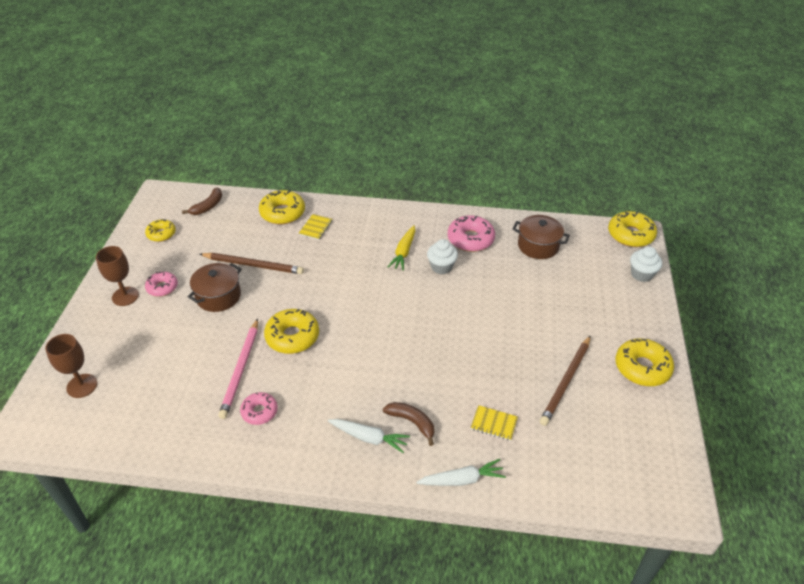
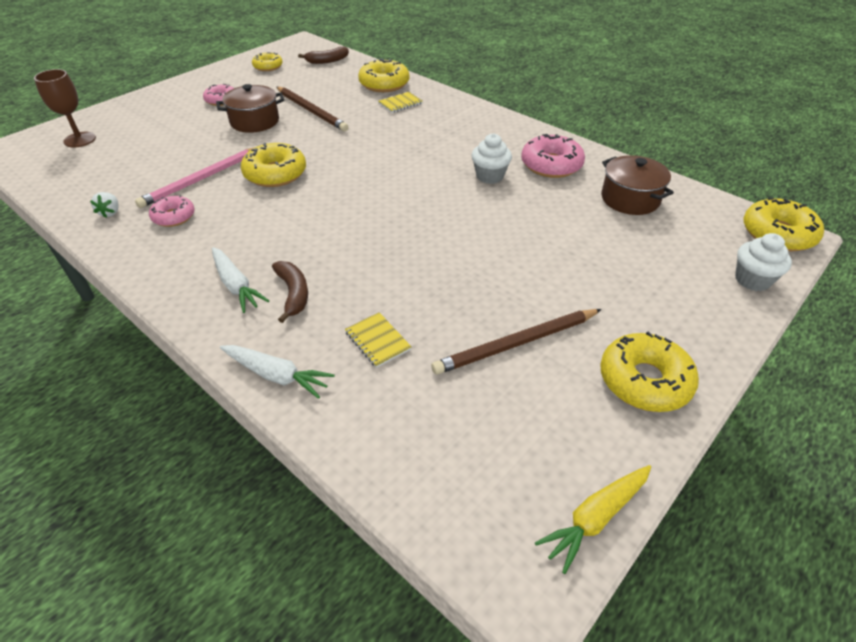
camera: 35 degrees right, 0 degrees up
brown goblet [96,246,139,306] -> none
yellow carrot [388,226,415,271] -> yellow carrot moved to [535,465,651,574]
none -> white strawberry [90,192,119,218]

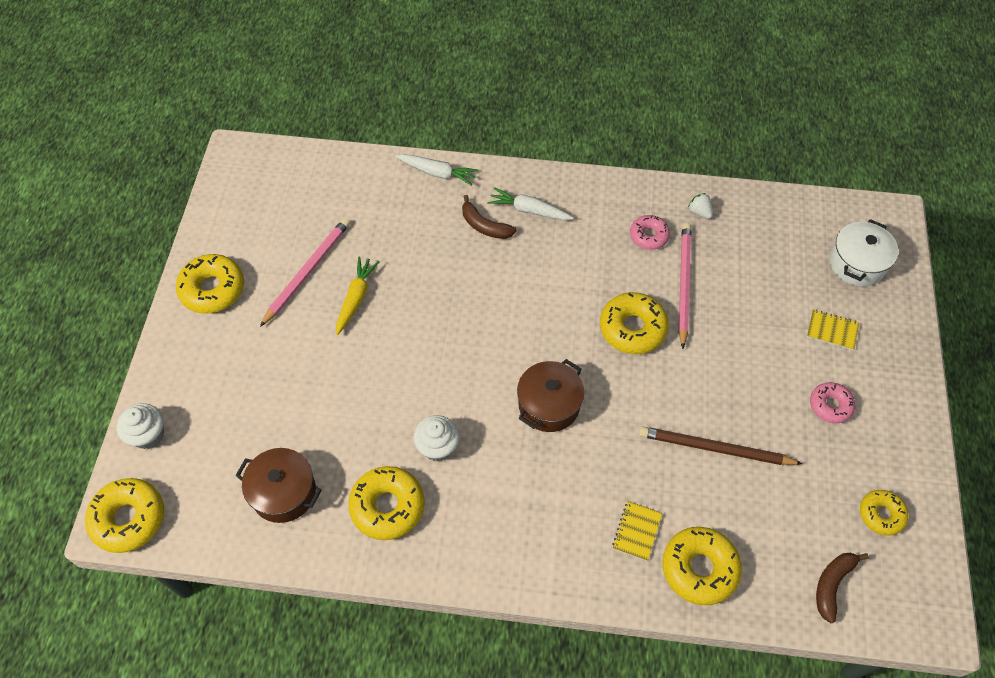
camera: 145 degrees right, 15 degrees up
brown goblet [34,69,96,147] -> white pot [829,219,899,286]
brown pot [216,84,284,133] -> brown pot moved to [517,359,584,432]
white carrot [220,345,335,399] -> white carrot turned 150 degrees counterclockwise [395,154,478,186]
yellow notebook [345,312,411,368] -> yellow notebook moved to [807,310,859,350]
brown pencil [431,309,602,375] -> pink pencil [260,218,350,327]
pink donut [521,134,585,178] -> yellow donut [348,466,425,540]
yellow carrot [535,465,651,574] -> yellow carrot moved to [336,256,379,335]

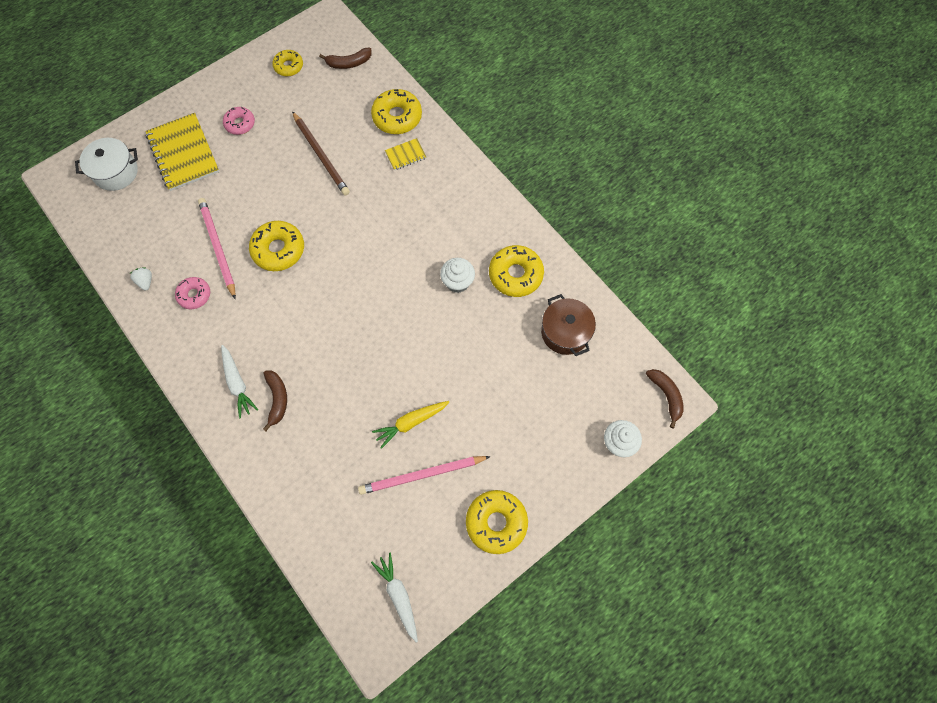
camera: 135 degrees left, 10 degrees up
yellow donut [85,478,164,553] -> brown banana [646,369,684,428]
white carrot [395,154,478,186] -> white carrot moved to [371,553,418,643]
brown pot [517,359,584,432] -> none
pink pencil [679,223,691,349] -> pink pencil turned 105 degrees clockwise [198,198,236,299]
white strawberry [688,193,713,219] -> white strawberry turned 150 degrees clockwise [130,267,152,291]
yellow notebook [807,310,859,350] -> yellow notebook [145,113,219,191], size x2.12

